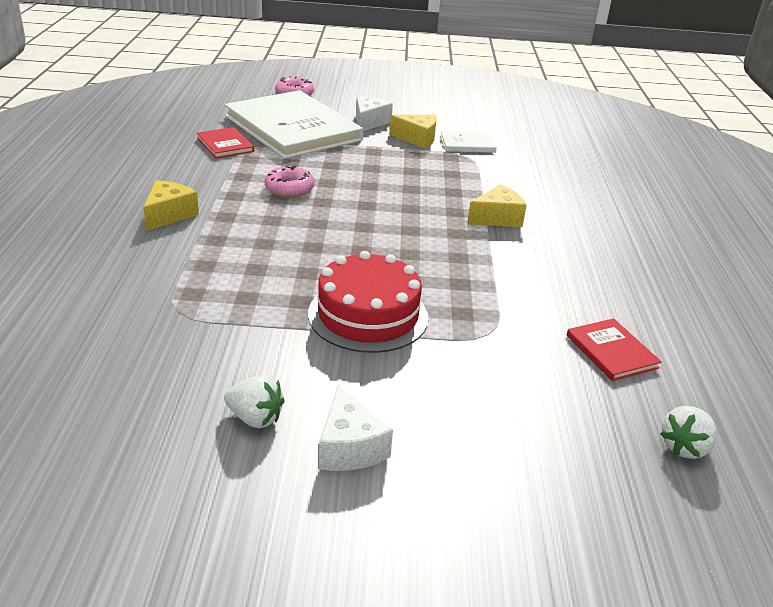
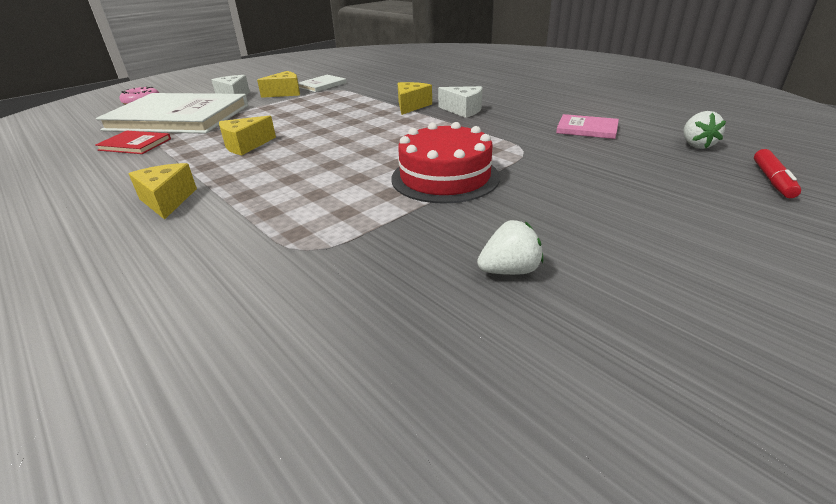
camera: 40 degrees left, 0 degrees up
pink donut [265,165,315,198] -> yellow cheese [219,115,276,155]
white cheese [319,385,393,471] -> white cheese moved to [438,86,482,118]
red book [567,318,662,381] -> pink book [556,114,619,139]
none -> red marker [754,149,801,198]

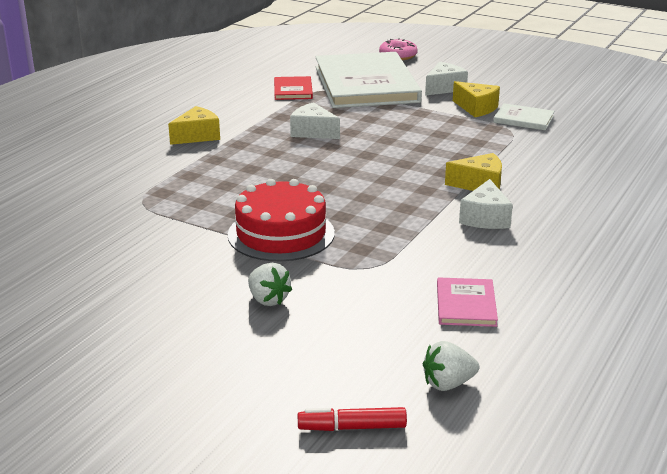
camera: 70 degrees right, 5 degrees down
yellow cheese [219,115,276,155] -> white cheese [290,102,340,139]
white strawberry [477,220,543,275] -> white strawberry moved to [248,263,292,306]

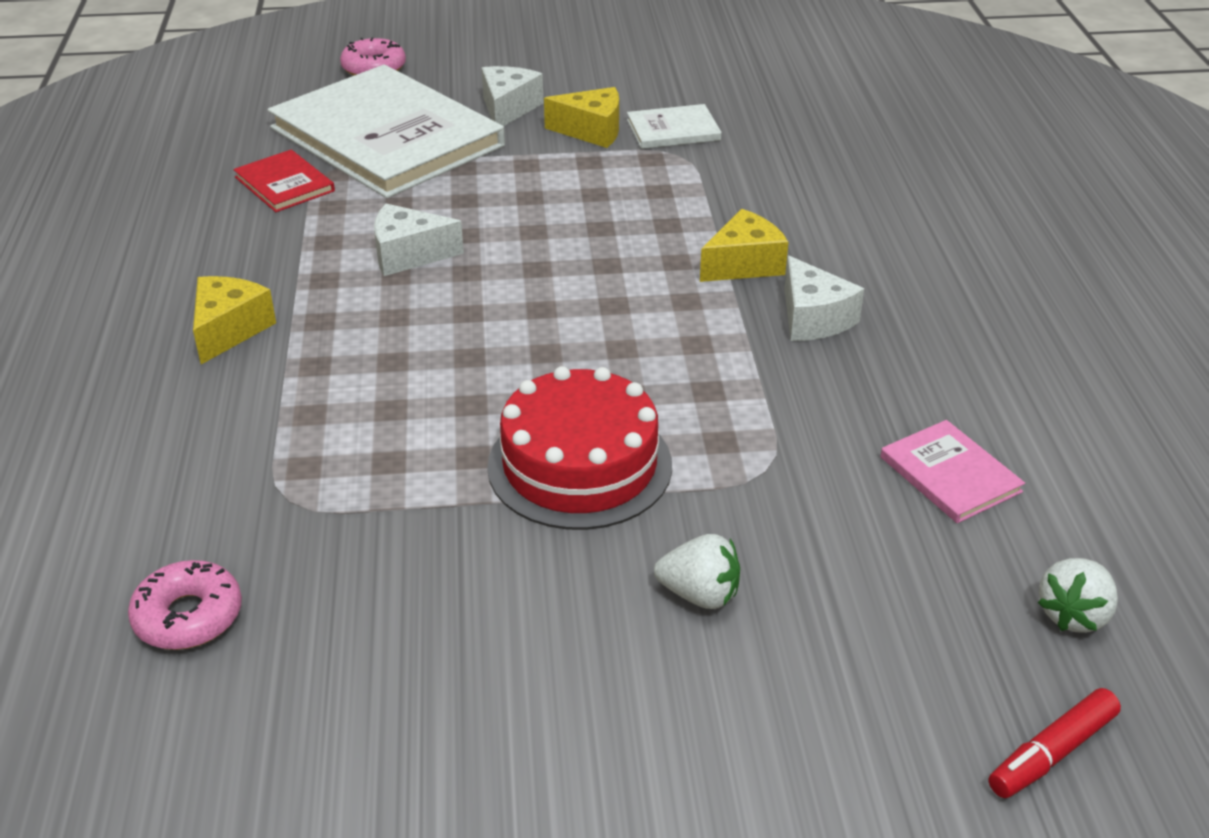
camera: 35 degrees left, 10 degrees up
none -> pink donut [128,560,242,650]

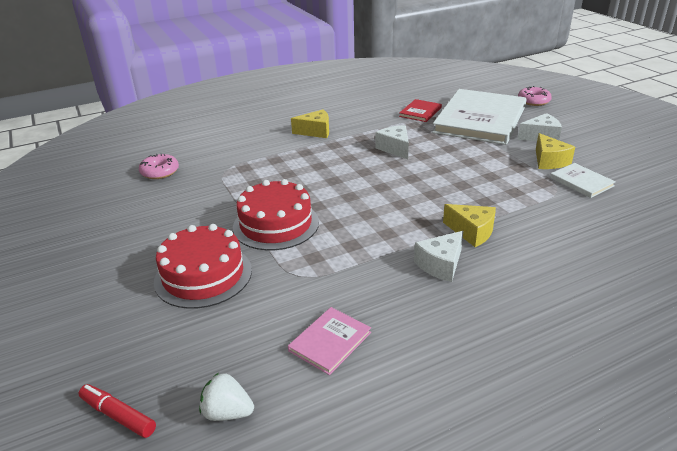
camera: 70 degrees right, 5 degrees down
white strawberry [654,534,740,609] -> red cake [154,224,252,309]

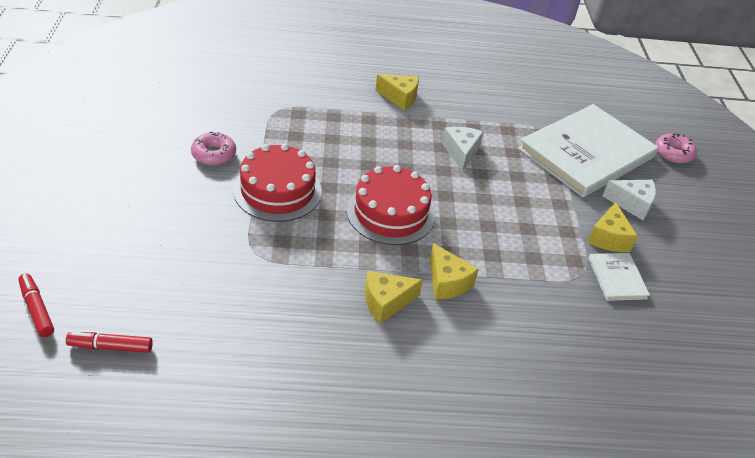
camera: 20 degrees right, 10 degrees up
pink donut [139,154,179,179] -> pink donut moved to [191,132,236,166]
red cake [154,224,252,309] -> red cake moved to [347,165,435,245]
white strawberry [199,373,254,421] -> red marker [66,332,153,353]
pink book [288,307,371,375] -> none
red book [399,99,442,122] -> none
white cheese [414,231,463,282] -> yellow cheese [365,271,423,324]

